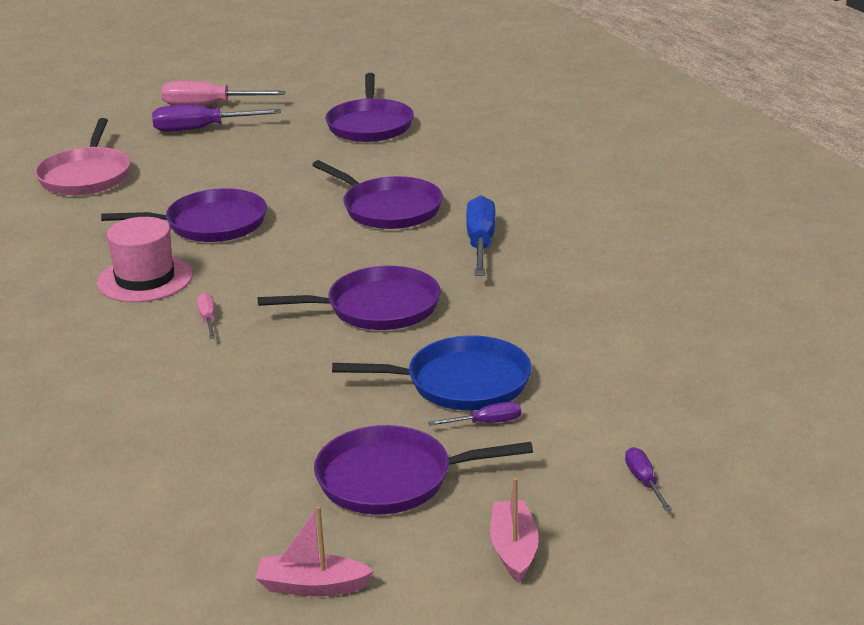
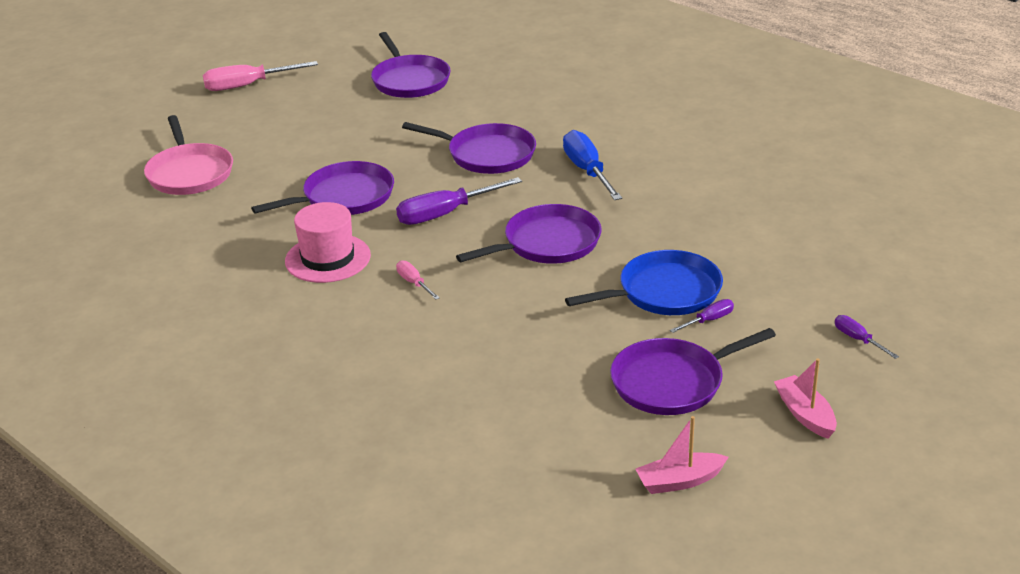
camera: 20 degrees left, 5 degrees up
purple screwdriver [152,105,281,132] -> purple screwdriver moved to [396,177,522,225]

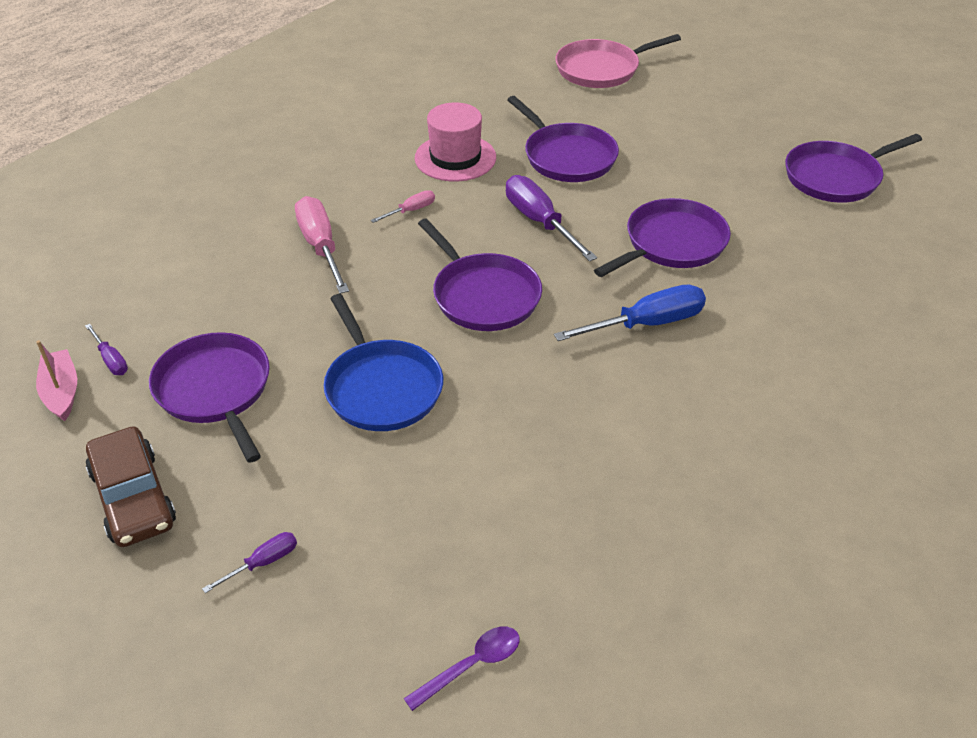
camera: 85 degrees right, 10 degrees up
pink screwdriver [203,61,318,91] -> pink screwdriver moved to [295,196,349,294]
purple pan [402,122,536,174] -> purple pan turned 150 degrees counterclockwise [594,198,731,277]
purple screwdriver [670,299,734,333] -> purple screwdriver moved to [85,324,128,375]
pink boat [774,359,837,439] -> brown car [86,426,176,547]
none -> purple spoon [403,627,520,711]

